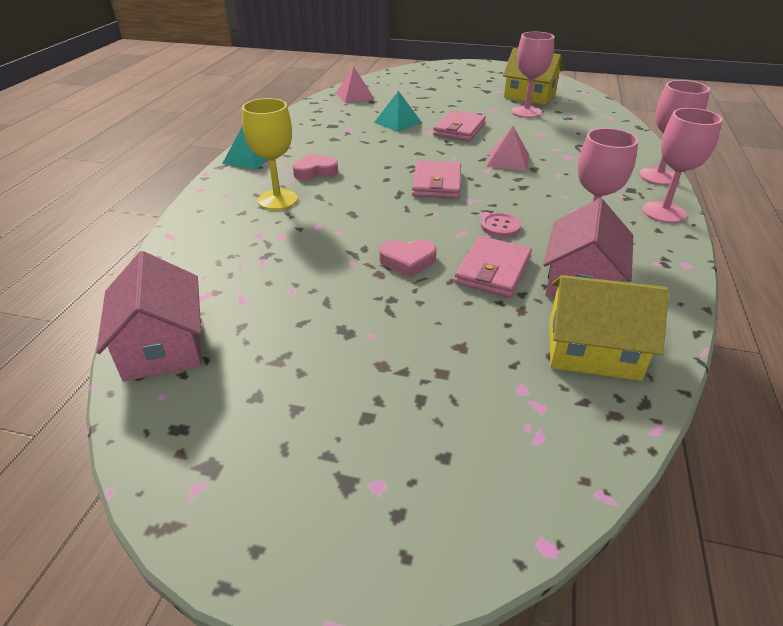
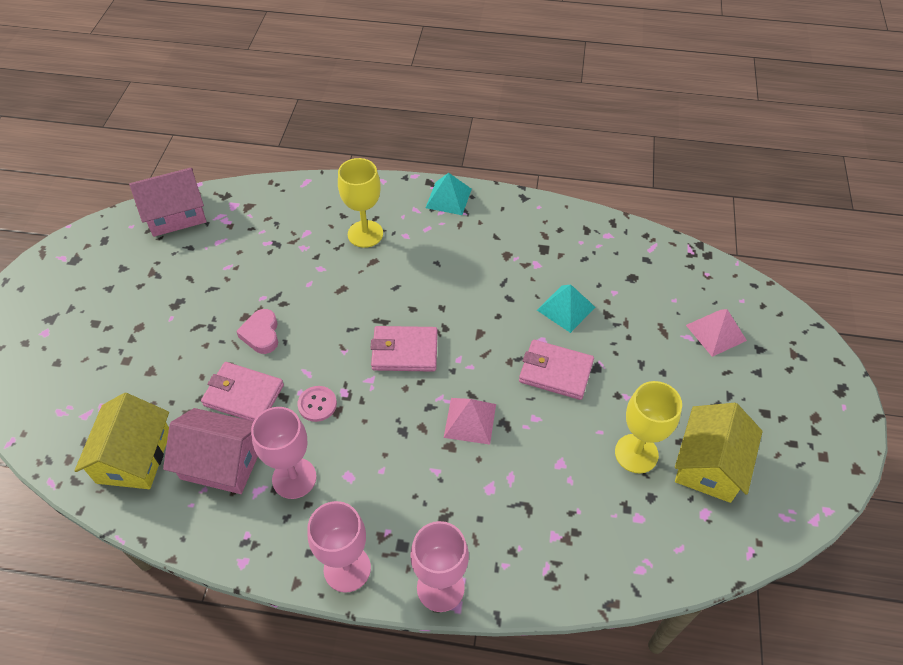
camera: 85 degrees right, 15 degrees up
pink heart [293,153,338,180] -> none
pink pyramid [336,66,375,103] -> pink pyramid moved to [686,309,747,357]
pink goblet [511,32,555,118] -> yellow goblet [615,381,682,473]

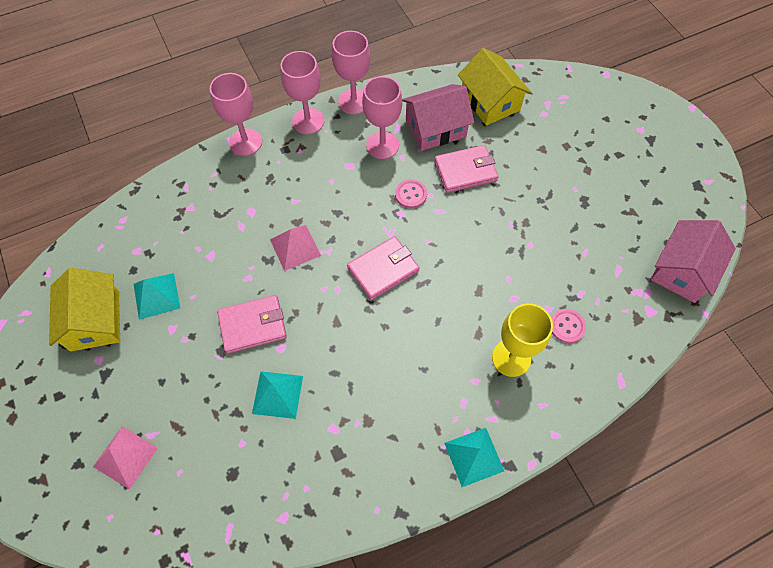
camera: 145 degrees right, 10 degrees up
pink heart [236,309,278,354] -> none
yellow goblet [615,381,682,473] -> turquoise pyramid [134,273,180,320]
none -> pink goblet [332,31,370,114]
none -> pink button [551,309,586,343]

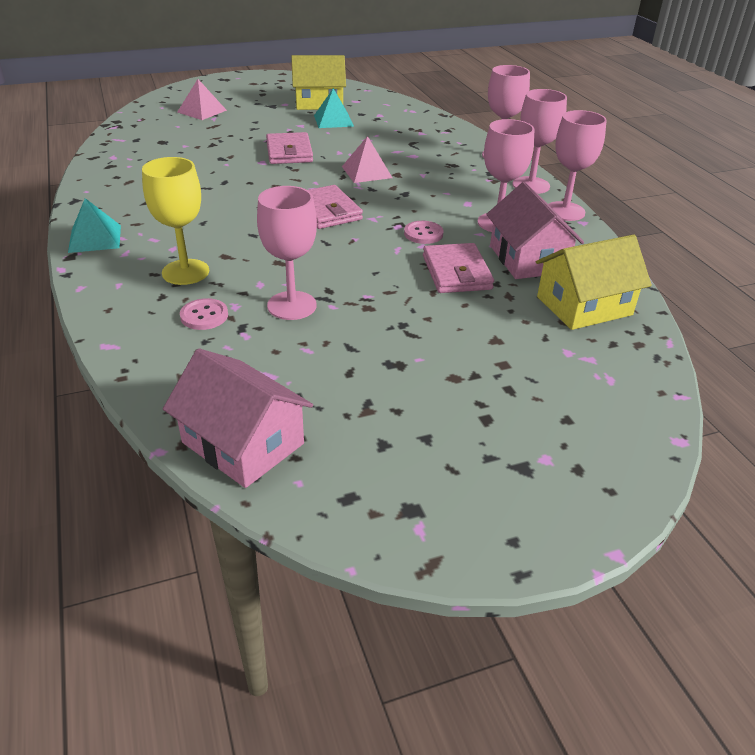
camera: 95 degrees right, 25 degrees down
turquoise pyramid [252,371,303,419] -> none
none -> pink goblet [257,186,317,320]

